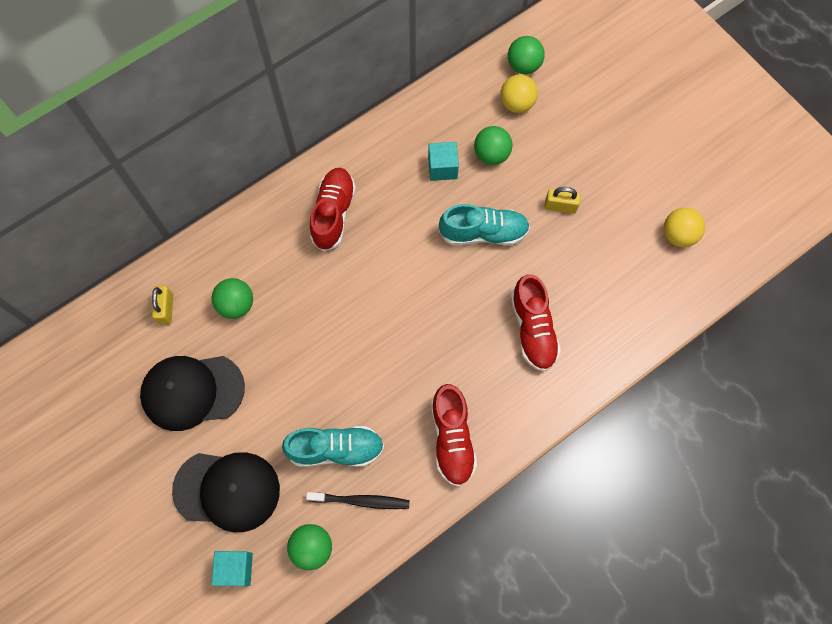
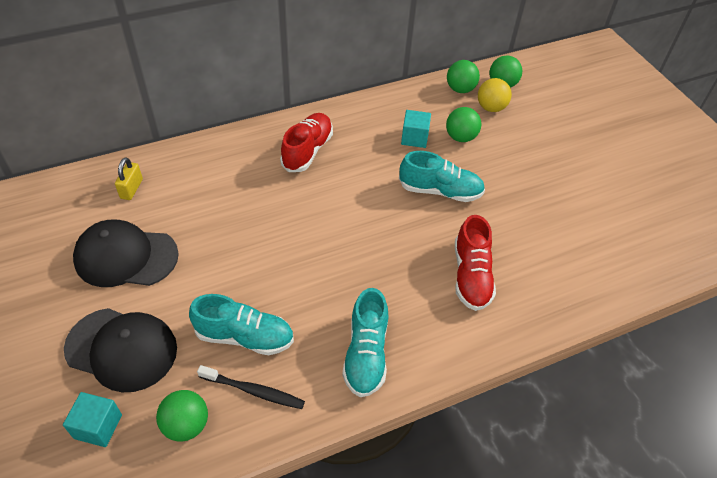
camera: 10 degrees right, 20 degrees down
green ball [211,278,253,319] -> green ball moved to [447,60,480,93]
red shoe [431,384,477,487] -> turquoise shoe [342,288,388,397]
yellow padlock [544,187,581,214] -> none
yellow ball [664,207,705,247] -> none

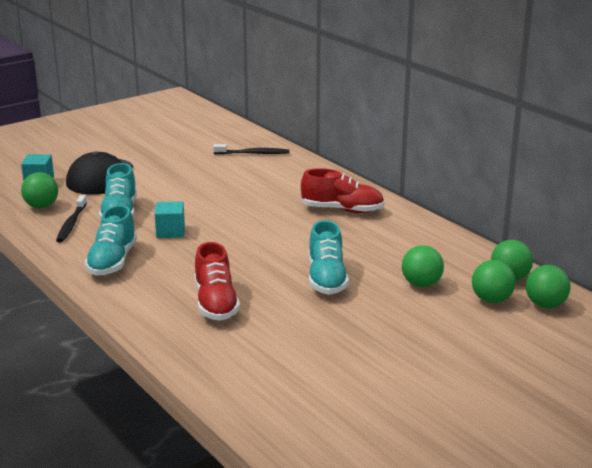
camera: 80 degrees right, 25 degrees down
black cap [73,220,179,287] -> none
yellow padlock [115,157,143,200] -> black toothbrush [213,144,290,154]
turquoise shoe [342,288,388,397] -> turquoise shoe turned 75 degrees counterclockwise [85,205,137,276]
turquoise cube [401,110,431,148] -> turquoise cube moved to [155,201,185,238]
red shoe [455,215,496,311] -> red shoe turned 90 degrees counterclockwise [194,242,240,321]
yellow ball [478,78,512,112] -> green ball [472,260,516,303]

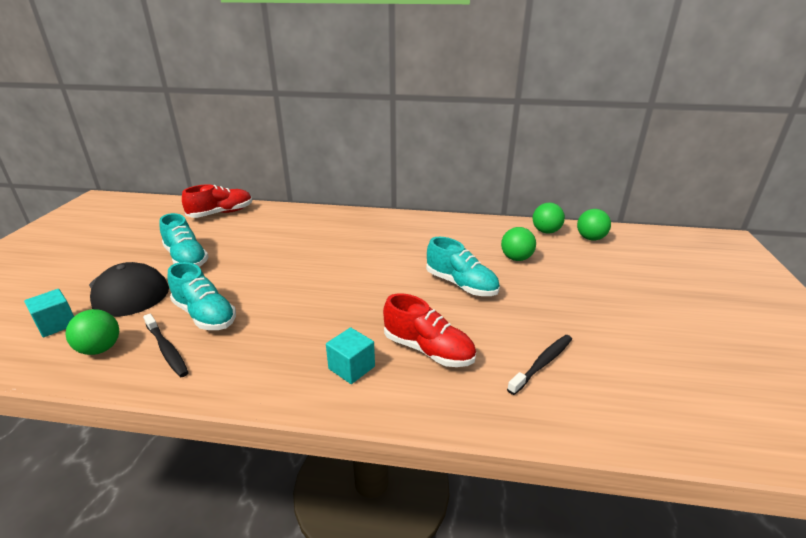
camera: 45 degrees left, 5 degrees up
turquoise shoe [85,205,137,276] -> turquoise shoe moved to [159,213,208,267]
turquoise cube [155,201,185,238] -> turquoise cube moved to [326,327,375,384]
black toothbrush [213,144,290,154] -> black toothbrush moved to [507,335,572,395]
red shoe [301,168,384,213] -> red shoe moved to [182,184,252,218]
green ball [472,260,516,303] -> none

